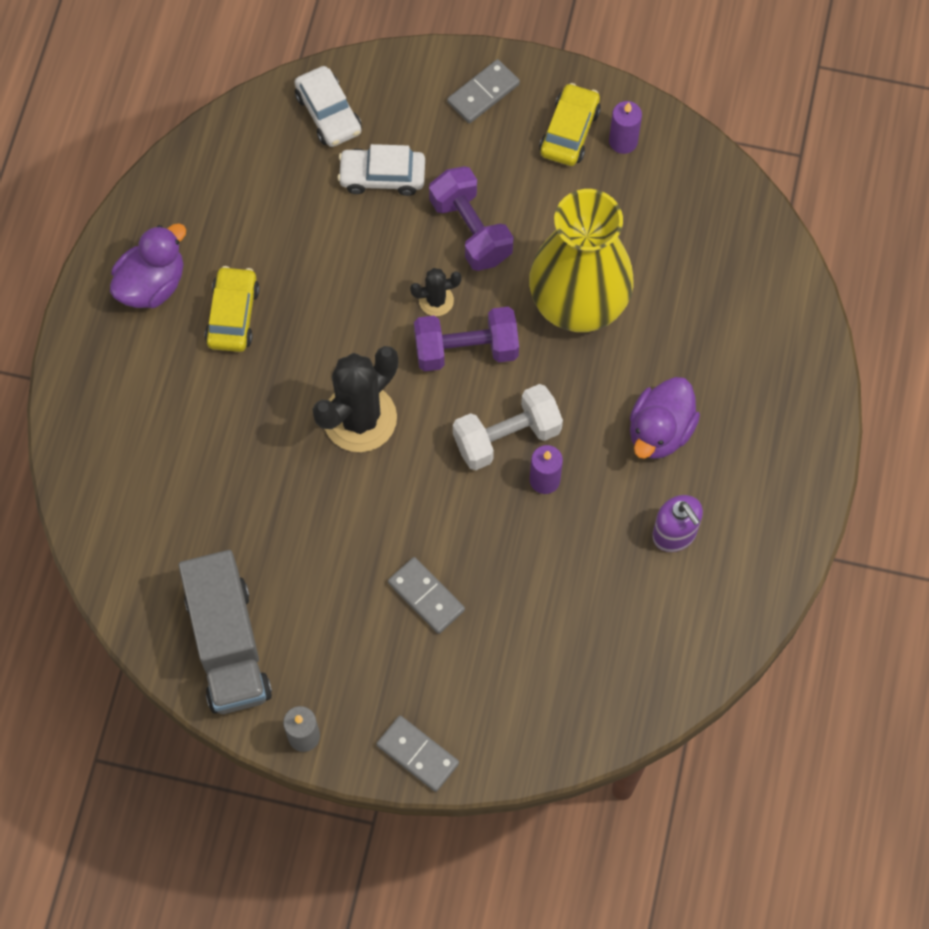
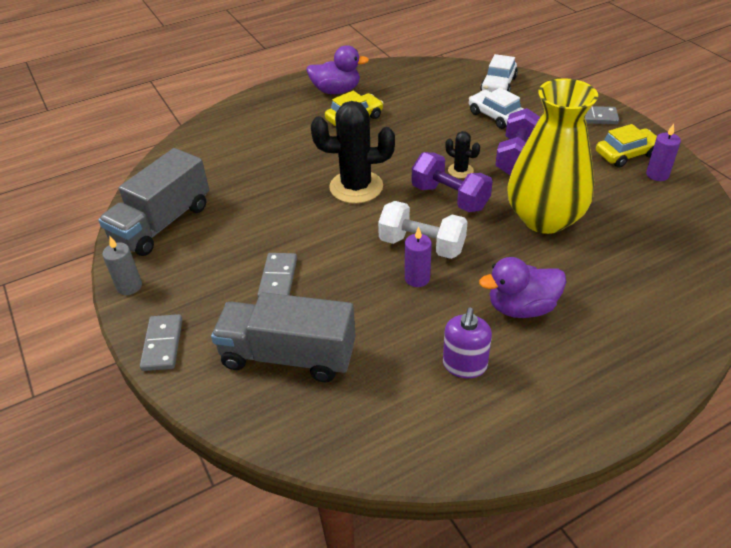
camera: 50 degrees right, 25 degrees down
none -> grey truck [211,292,356,382]

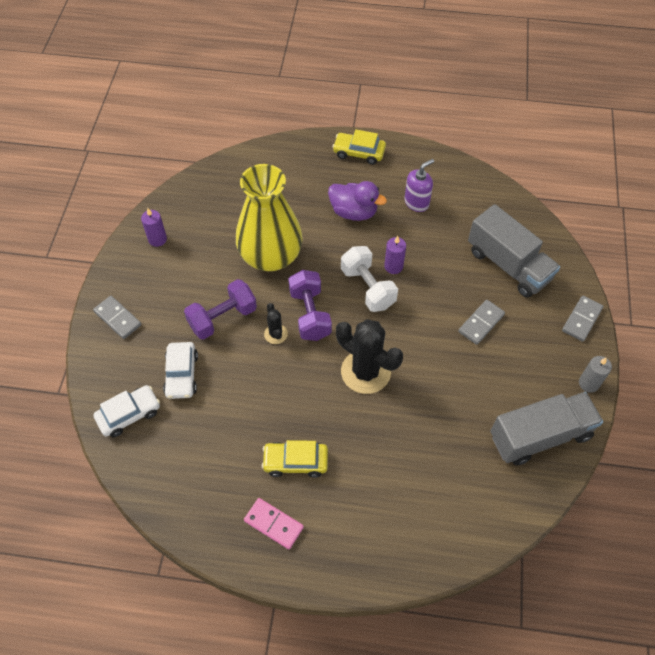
camera: 145 degrees left, 15 degrees up
purple duck [306,45,369,94] -> pink domino [244,498,304,549]
yellow car [596,124,657,167] -> yellow car moved to [332,130,386,165]

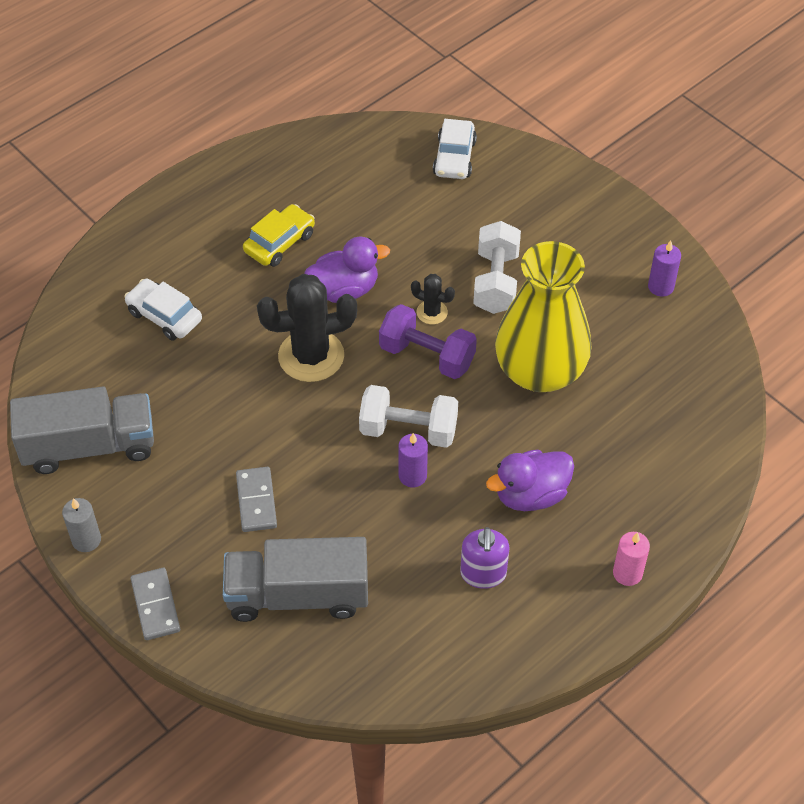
camera: 130 degrees right, 5 degrees down
grey domino [93,296,141,339] -> none
white car [163,342,198,399] -> white car moved to [124,278,202,341]
purple dumbbell [184,279,257,340] -> white dumbbell [473,221,521,314]
pink domino [244,498,304,549] -> none
yellow car [332,130,386,165] -> pink candle [613,532,650,586]
grey truck [491,392,603,465] -> grey truck turned 120 degrees counterclockwise [10,387,154,474]
none -> purple duck [305,237,390,303]

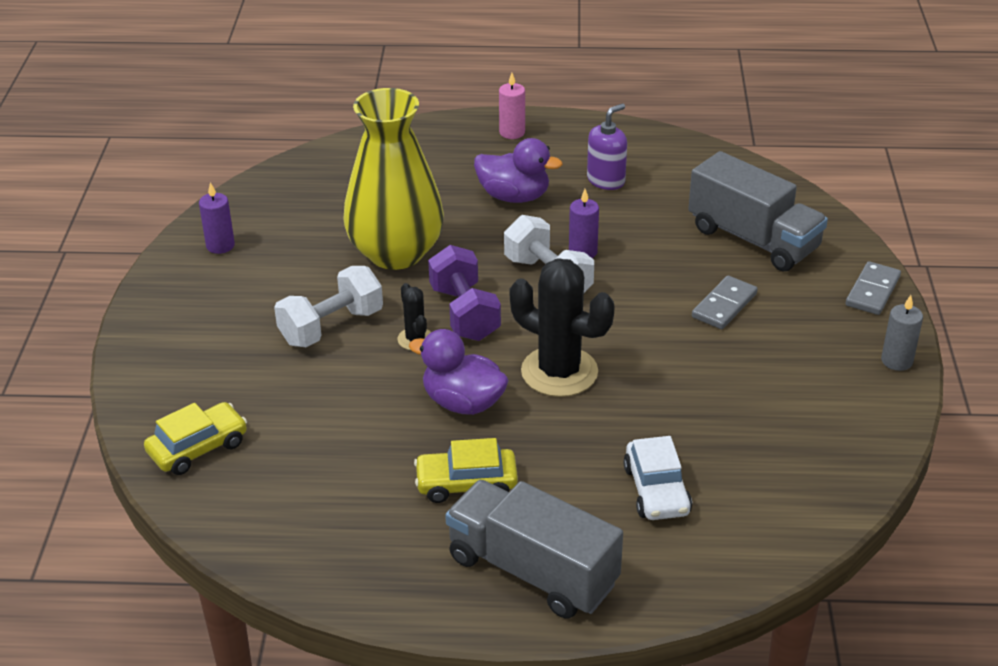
camera: 135 degrees left, 15 degrees down
grey truck [10,387,154,474] -> grey truck moved to [445,480,623,619]
white car [433,119,477,179] -> yellow car [144,402,247,475]

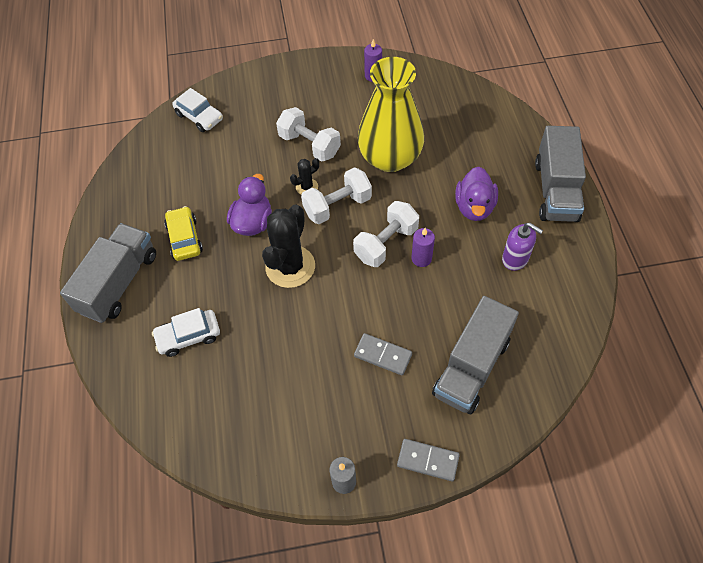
camera: 80 degrees right, 20 degrees up
yellow car [144,402,247,475] -> white car [172,88,223,132]
purple dumbbell [428,245,501,341] -> white dumbbell [301,167,372,224]
pink candle [499,73,525,139] -> grey truck [535,126,586,222]

